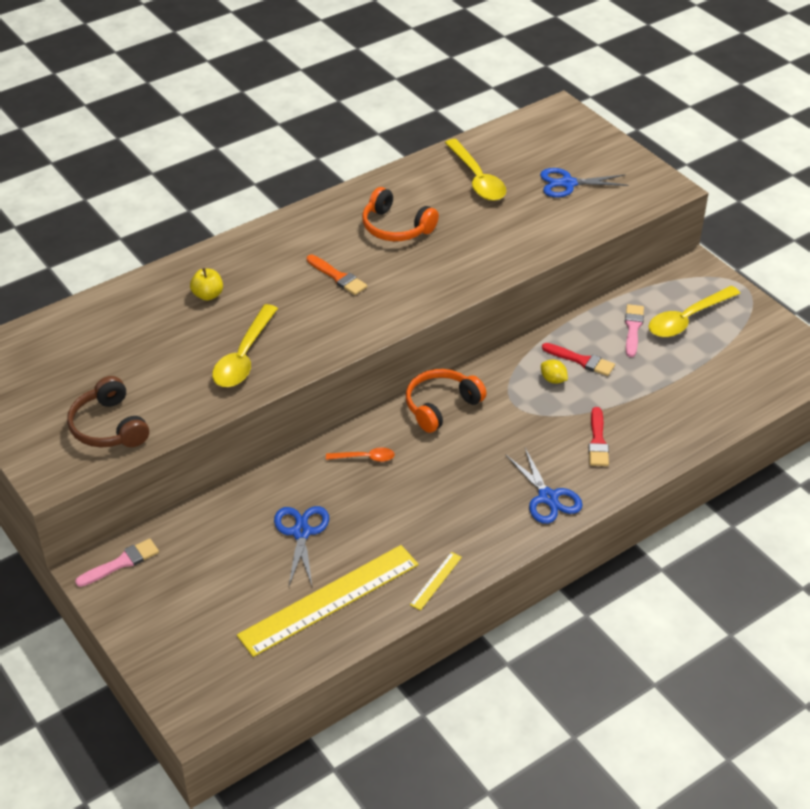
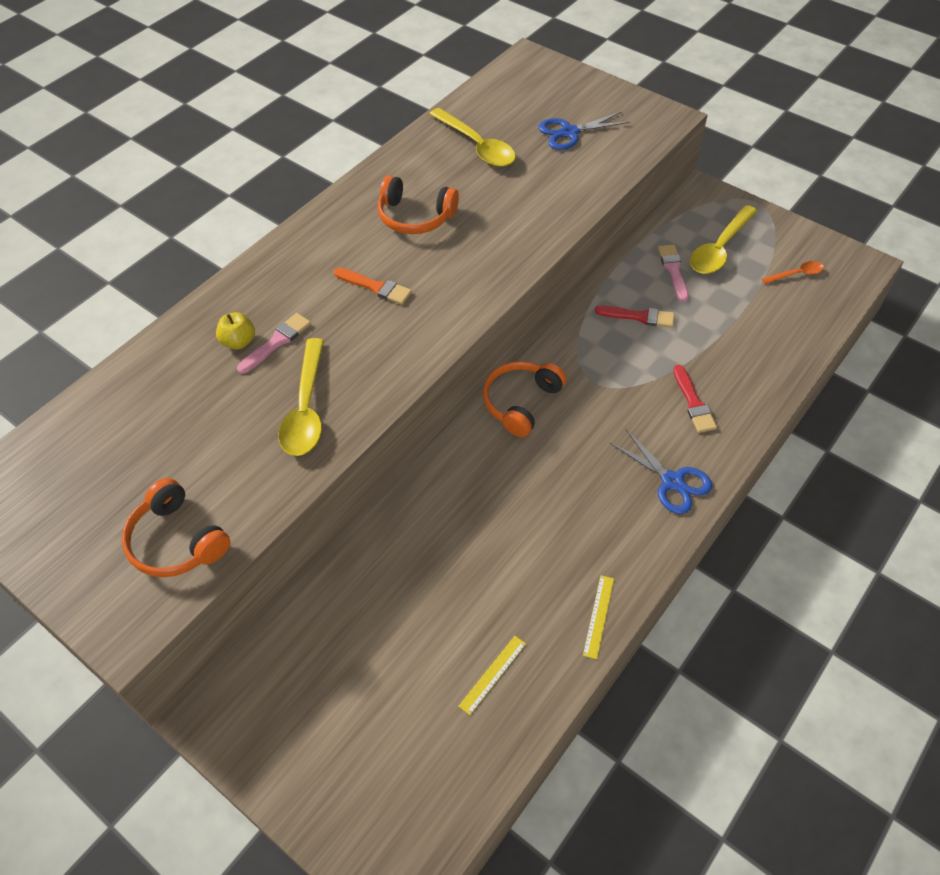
camera: 15 degrees left, 10 degrees up
brown headphones [67,376,149,447] -> orange headphones [122,478,230,577]
pink brush [75,538,159,587] -> pink brush moved to [237,313,311,374]
yellow ruler [237,545,419,657] -> yellow ruler [459,636,526,715], size x0.41
blue scissors [274,506,329,586] -> none
orange spoon [326,447,395,462] -> orange spoon moved to [762,261,824,284]
yellow lemon [541,359,568,384] -> none

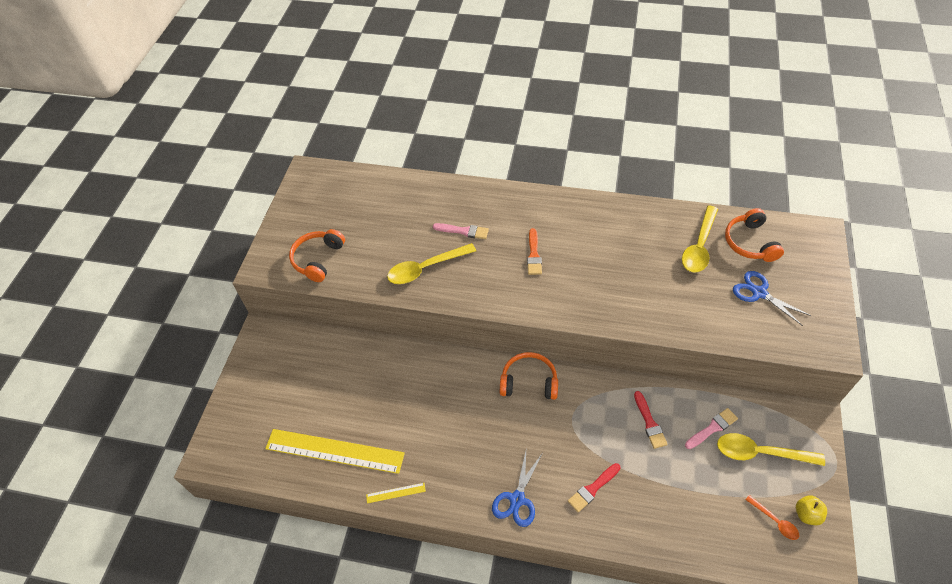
camera: 65 degrees right, 0 degrees up
yellow apple [216,312,255,349] -> yellow apple moved to [796,495,827,525]
orange headphones [378,175,459,234] -> orange headphones moved to [725,208,784,262]
yellow ruler [459,636,526,715] -> yellow ruler [265,429,405,474], size x2.46

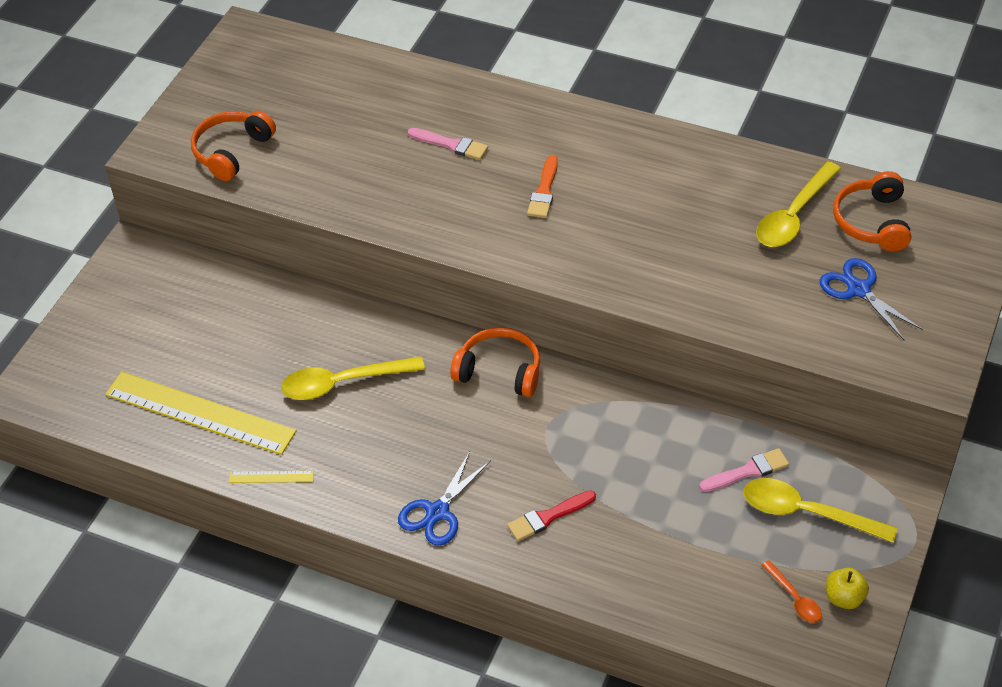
camera: 10 degrees right, 5 degrees down
yellow spoon [387,243,476,284] -> yellow spoon moved to [281,356,425,400]
red brush [634,391,668,449] -> none

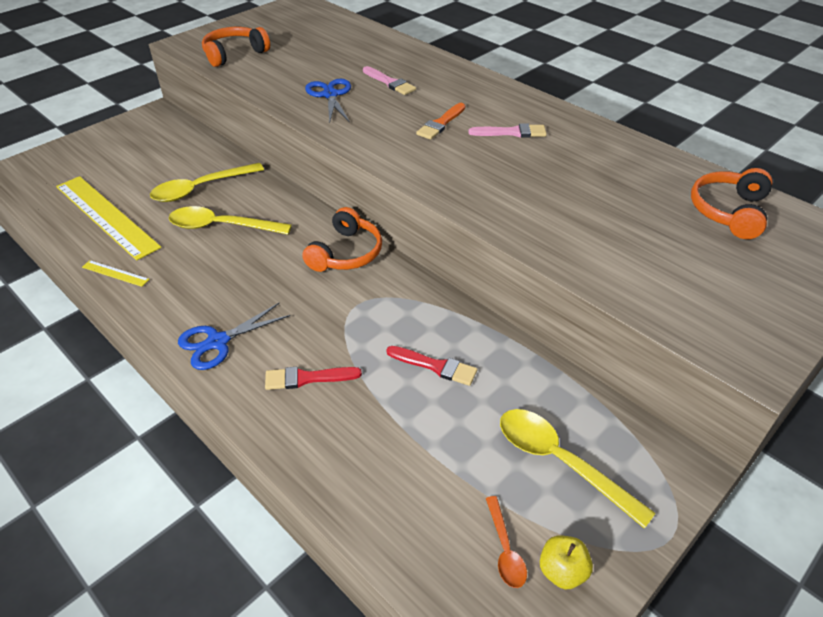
camera: 20 degrees right, 5 degrees down
orange headphones [450,327,540,397] -> orange headphones turned 75 degrees clockwise [302,207,382,272]
pink brush [699,448,789,492] -> pink brush moved to [469,123,547,138]
yellow spoon [756,161,841,247] -> yellow spoon moved to [150,163,264,202]
blue scissors [820,258,923,340] -> blue scissors moved to [305,79,351,124]
none -> red brush [387,346,477,386]

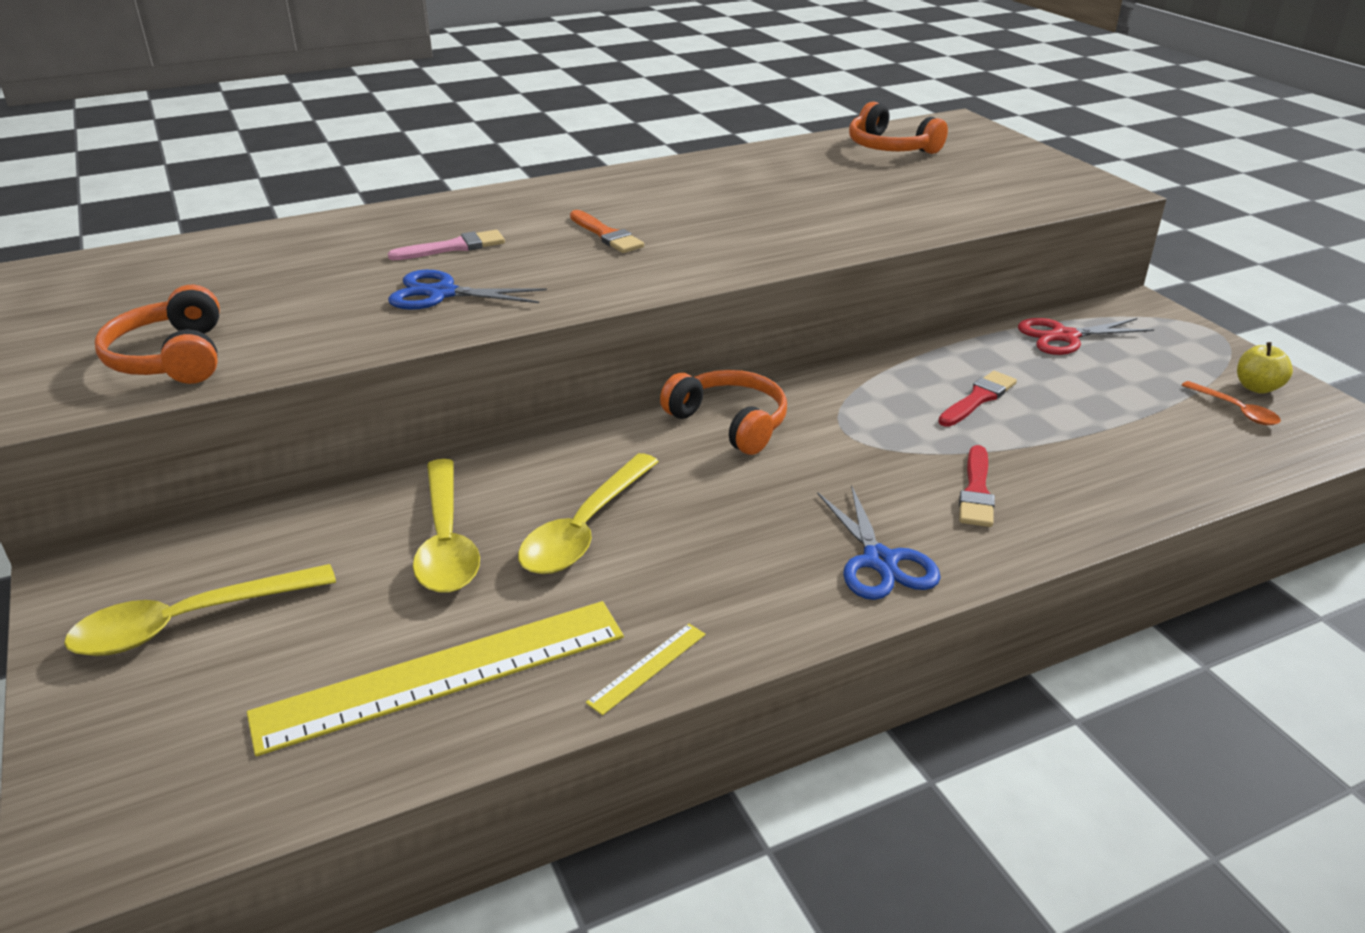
camera: 70 degrees left, 10 degrees down
pink brush [469,123,547,138] -> none
orange spoon [486,496,527,588] -> orange spoon turned 45 degrees clockwise [1182,381,1281,425]
yellow spoon [500,409,656,529] -> yellow spoon moved to [64,564,336,656]
none -> red scissors [1018,318,1154,355]

